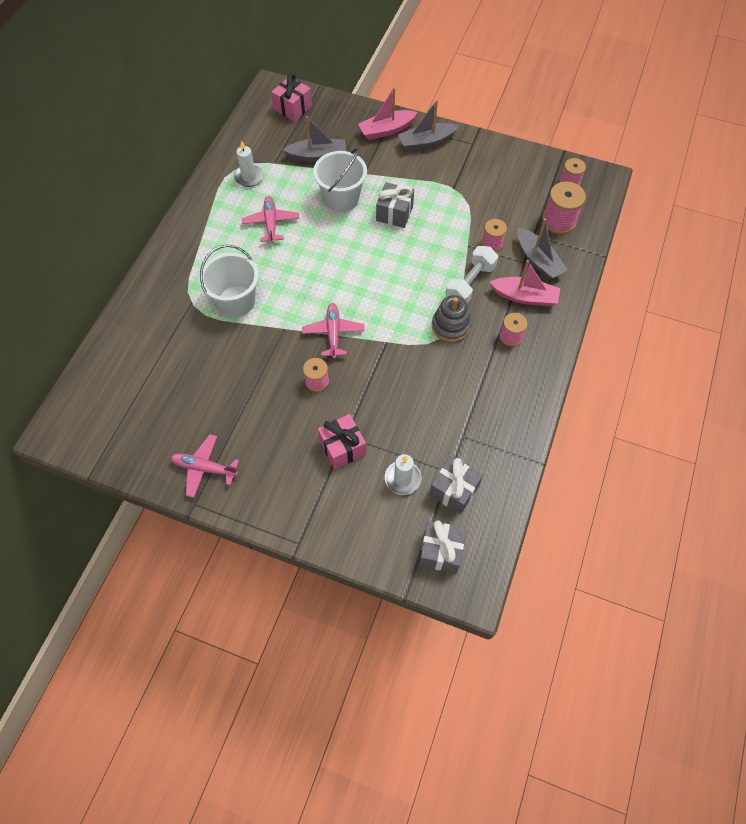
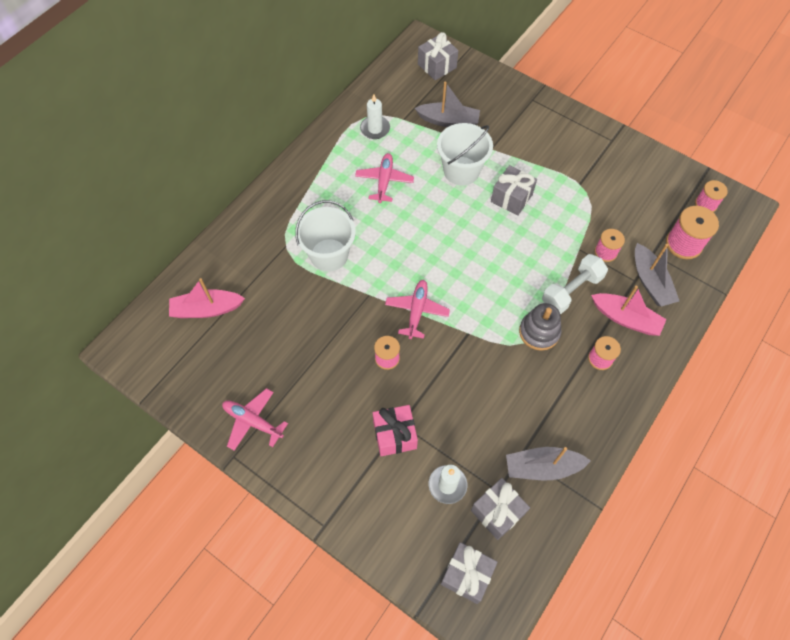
camera: 15 degrees right, 0 degrees up
pink gift [271,74,312,122] -> grey gift [418,32,458,80]
pink boat [358,87,418,140] -> pink boat moved to [169,278,245,318]
grey boat [398,100,459,151] -> grey boat moved to [506,447,591,480]

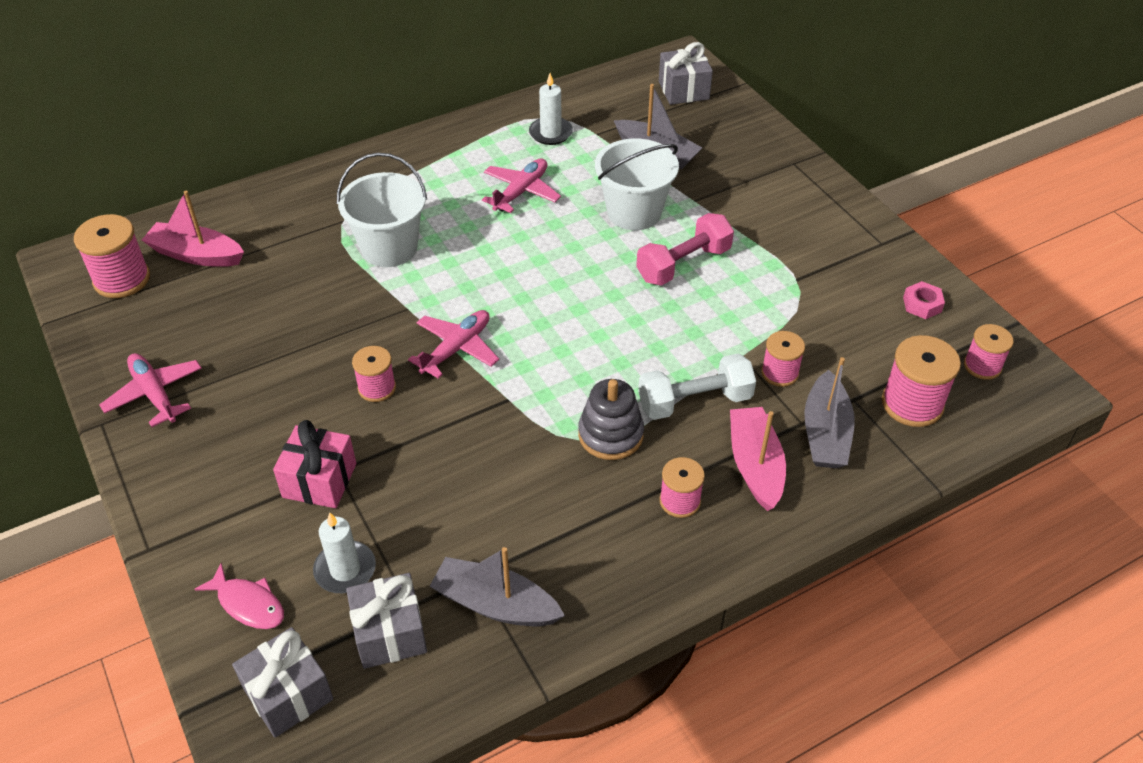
camera: 25 degrees right, 15 degrees down
grey gift [491,165,537,216] -> pink dumbbell [636,213,734,286]
pink boat [591,286,667,336] -> pink boat turned 150 degrees counterclockwise [730,407,786,511]
none -> pink spool [74,214,150,298]
none -> pink fish [194,563,284,629]
none -> pink nut [903,281,945,319]

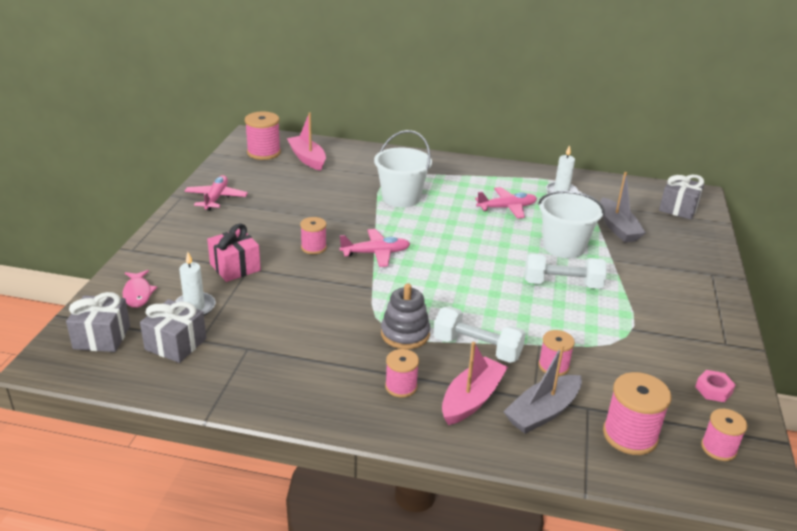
camera: 40 degrees right, 15 degrees down
grey boat [429,547,565,626] -> none
pink dumbbell [636,213,734,286] -> white dumbbell [525,253,607,289]

